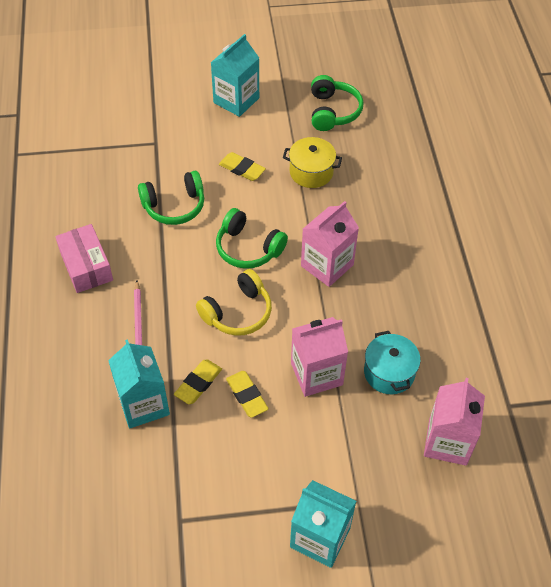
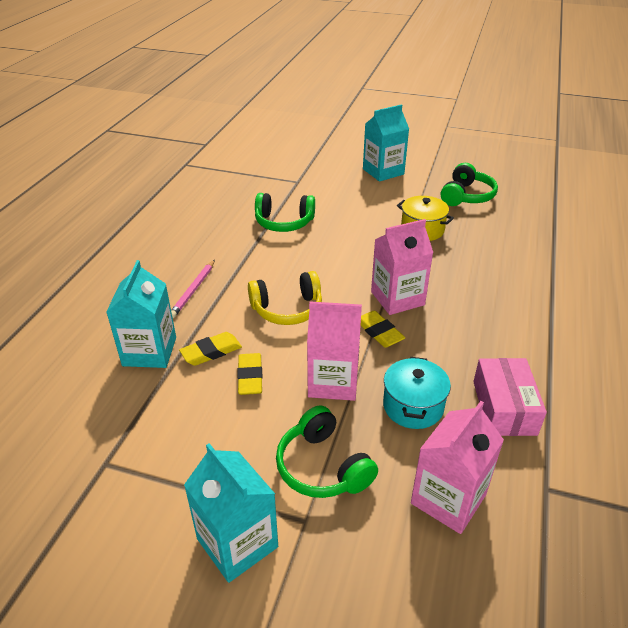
camera: 25 degrees right, 15 degrees down
pink box [55,224,113,293] -> pink box moved to [473,358,547,436]
green headphones [216,208,288,269] -> green headphones moved to [276,405,378,498]
yellow eraser [219,152,266,181] -> yellow eraser moved to [361,311,405,348]

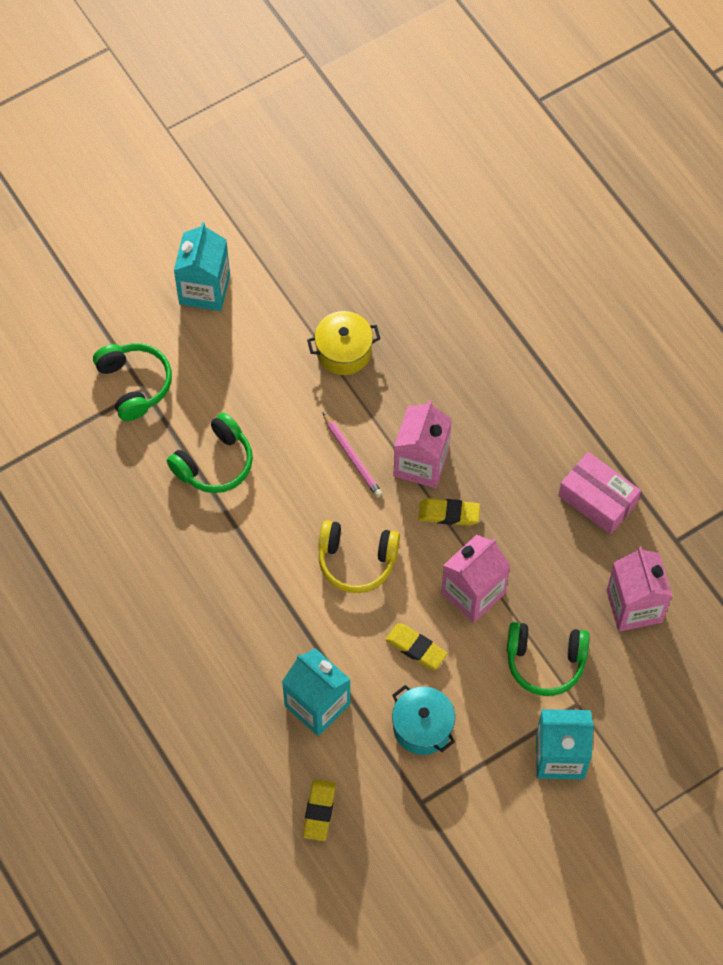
camera: 50 degrees left, 25 degrees up
pink pencil [171,260,215,318] -> pink pencil moved to [322,412,383,498]
yellow eraser [179,332,242,366] -> yellow eraser moved to [303,779,336,841]
yellow headphones [248,271,322,325] -> yellow headphones turned 75 degrees clockwise [318,520,400,593]
turquoise pot [383,357,451,429] -> turquoise pot moved to [392,685,455,755]
green headphones [441,163,498,206] -> green headphones moved to [93,343,172,421]

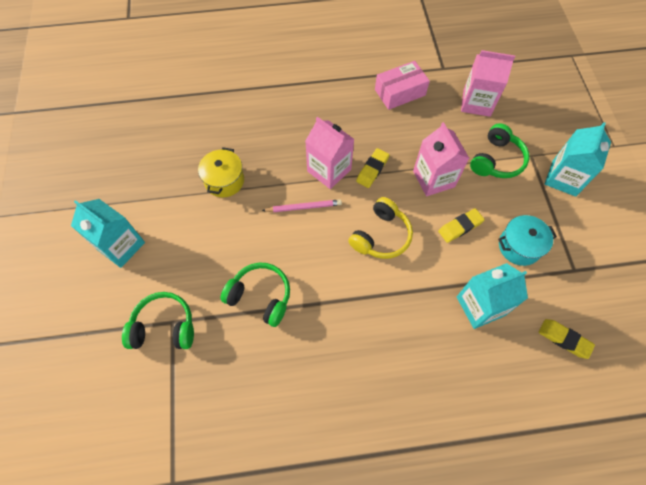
camera: 65 degrees left, 0 degrees up
green headphones [167,413,253,493] -> green headphones turned 45 degrees counterclockwise [220,263,290,327]

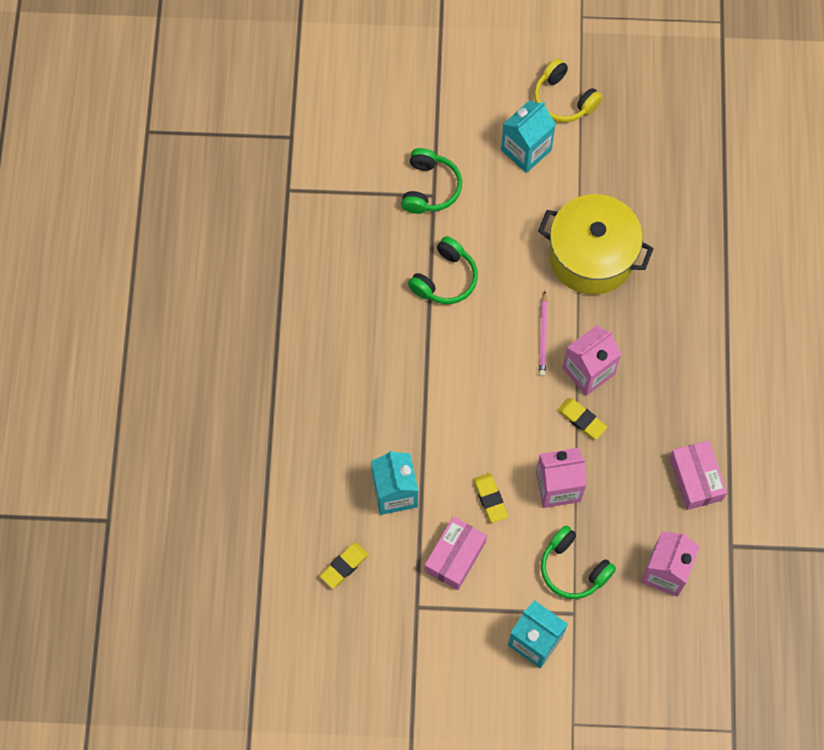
camera: 100 degrees right, 5 degrees up
yellow pot [198,147,244,197] -> yellow pot [538,194,654,295], size x1.86
yellow headphones [348,197,413,259] -> yellow headphones moved to [534,58,603,122]
turquoise pot [498,215,557,266] -> pink box [425,517,487,590]

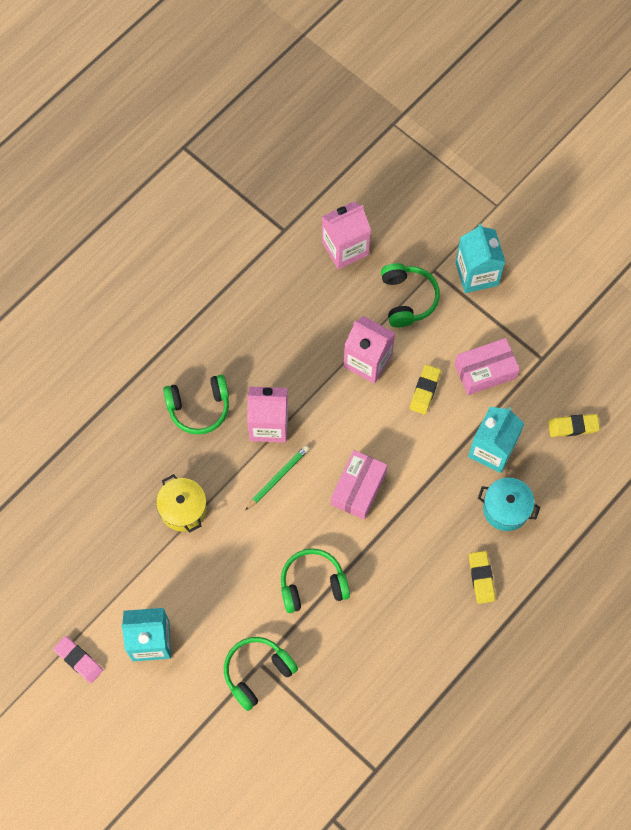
camera: 140 degrees left, 0 degrees up
yellow headphones [534,58,603,122] -> pink eraser [53,636,103,683]
yellow pot [538,194,654,295] -> yellow pot [156,474,207,533], size x0.54
pink pencil [539,291,548,376] -> green pencil [245,445,309,510]
yellow eraser [557,398,607,440] -> yellow eraser moved to [469,551,495,604]
pink box [669,440,727,510] -> pink box moved to [331,450,388,520]
none -> green headphones [163,375,229,435]
none -> turquoise pot [478,478,540,531]

